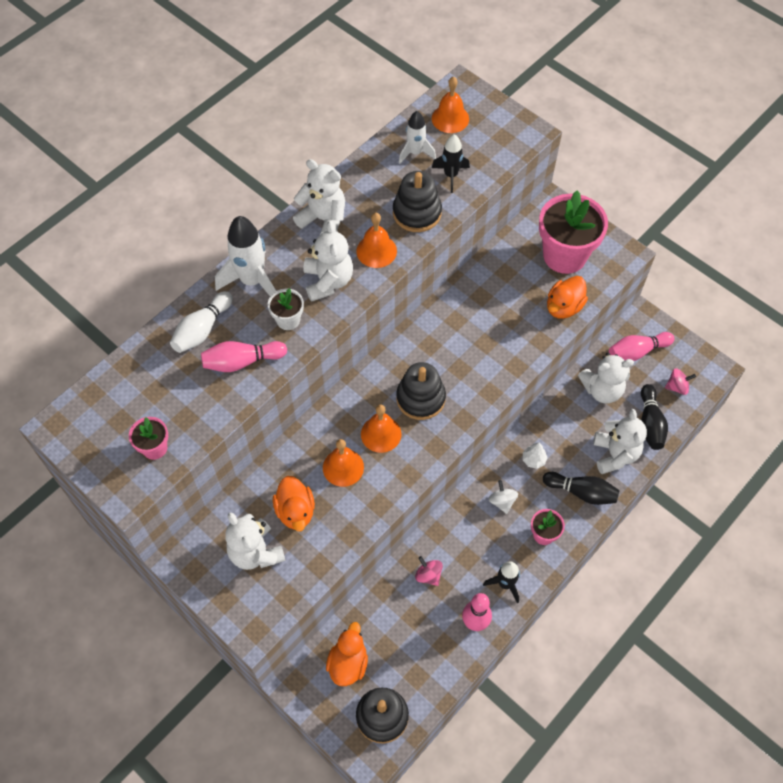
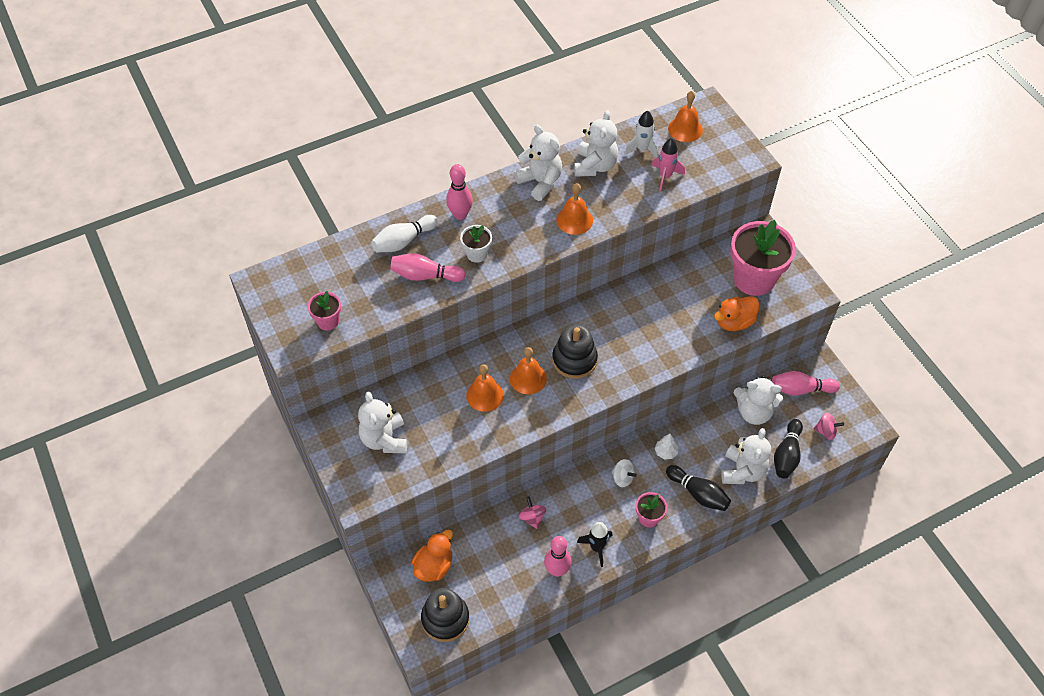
camera: 20 degrees right, 5 degrees down
white rocket [215,216,276,296] -> pink bowling pin [446,164,473,220]
orange duck [273,476,315,532] -> none
white teddy bear [304,221,353,302] -> white teddy bear moved to [574,110,618,177]
black stacking toy [393,171,442,232] -> none
black rocket [432,134,470,193] -> pink rocket [651,138,685,191]
white spinning top [488,480,518,514] -> white spinning top turned 120 degrees clockwise [612,459,637,487]

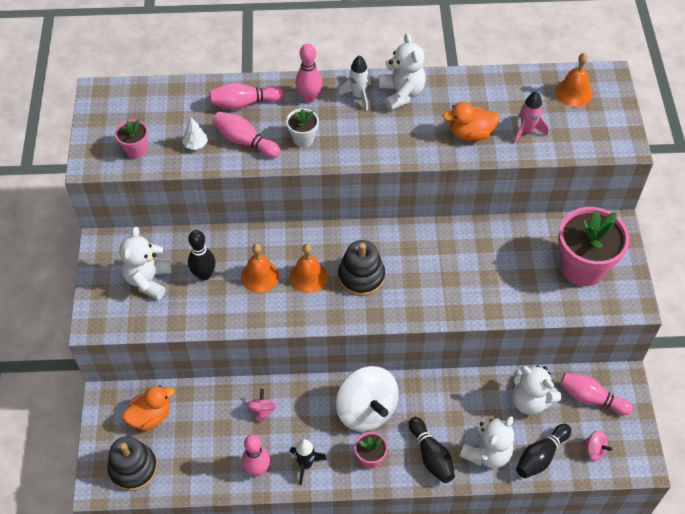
camera: 25 degrees right, 0 degrees up
white bowling pin [371,215,438,253] -> pink bowling pin [210,82,284,109]
orange bell [556,183,593,235] -> none
white teddy bear [574,110,618,177] -> none
white spinning top [612,459,637,487] -> white spinning top [336,366,399,431], size x2.31
white rocket [624,111,659,158] -> white rocket moved to [338,55,371,111]
white tree [655,434,678,460] -> white tree moved to [182,118,208,150]
orange duck [714,296,760,331] -> orange duck moved to [442,102,499,141]
none -> black bowling pin [188,230,216,281]

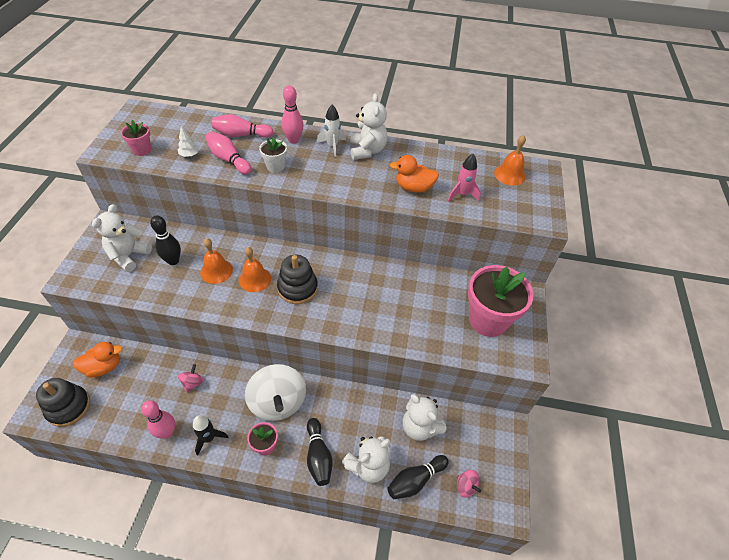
camera: 10 degrees right, 5 degrees down
pink bowling pin [560,373,633,415] -> none

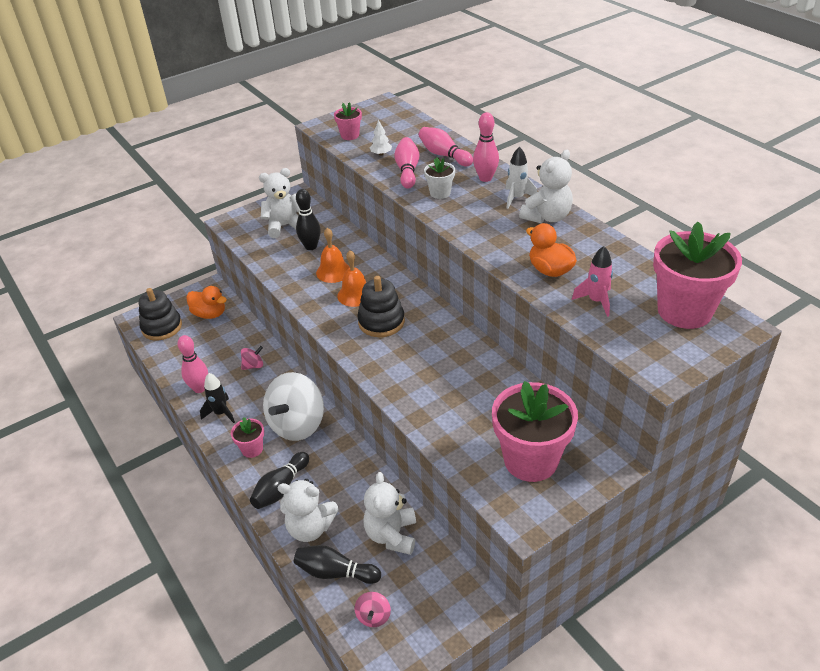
camera: 50 degrees right, 10 degrees down
orange bell [494,135,526,185] -> pink flower pot [653,221,742,329]

